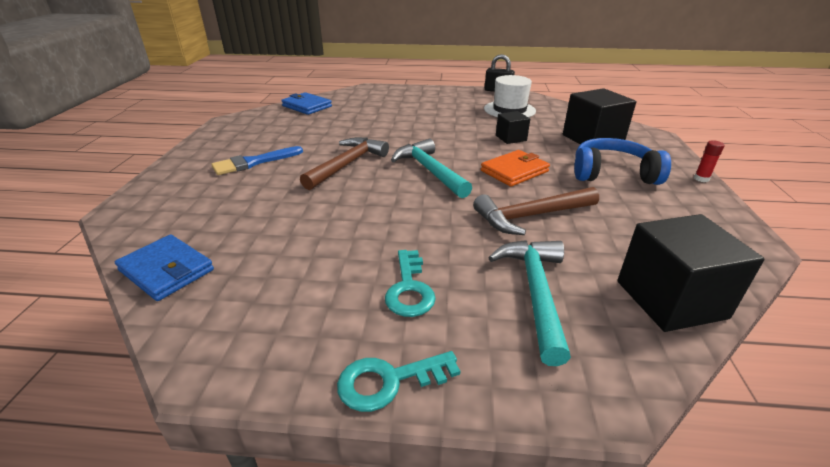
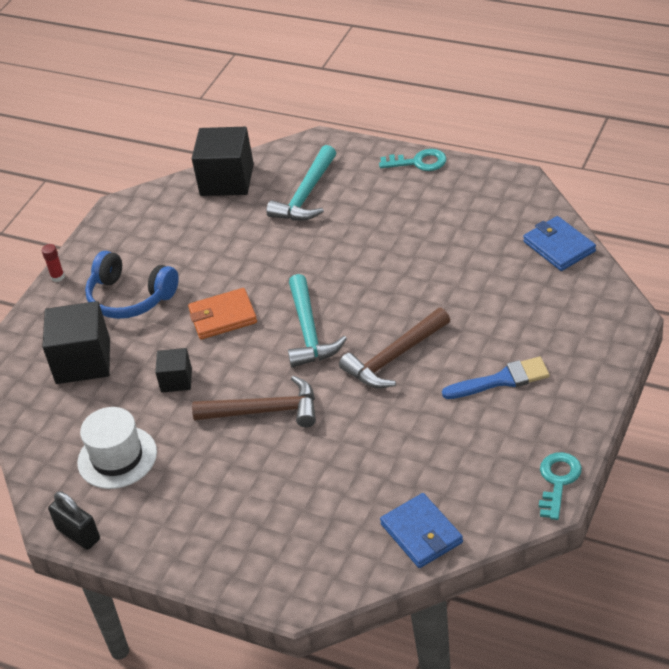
camera: 155 degrees left, 10 degrees up
turquoise key [385,250,436,317] -> turquoise key moved to [539,452,582,520]
brown hammer [473,187,599,235] -> brown hammer moved to [192,375,316,427]

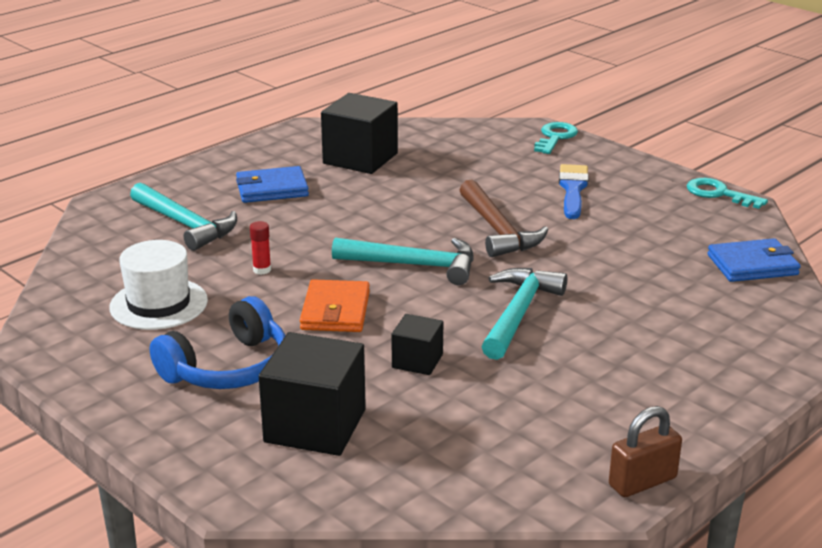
camera: 75 degrees left, 15 degrees down
red glue stick [42,244,65,282] -> red glue stick moved to [250,221,271,275]
black padlock [48,491,100,550] -> brown padlock [609,406,682,497]
white hat [77,407,157,489] -> white hat moved to [109,240,208,330]
black cube [192,127,254,196] -> black cube moved to [321,93,398,174]
brown hammer [192,375,316,427] -> turquoise hammer [481,268,567,360]
turquoise key [379,149,447,171] -> turquoise key moved to [534,122,578,154]
blue wallet [523,216,596,271] -> blue wallet moved to [236,166,309,203]

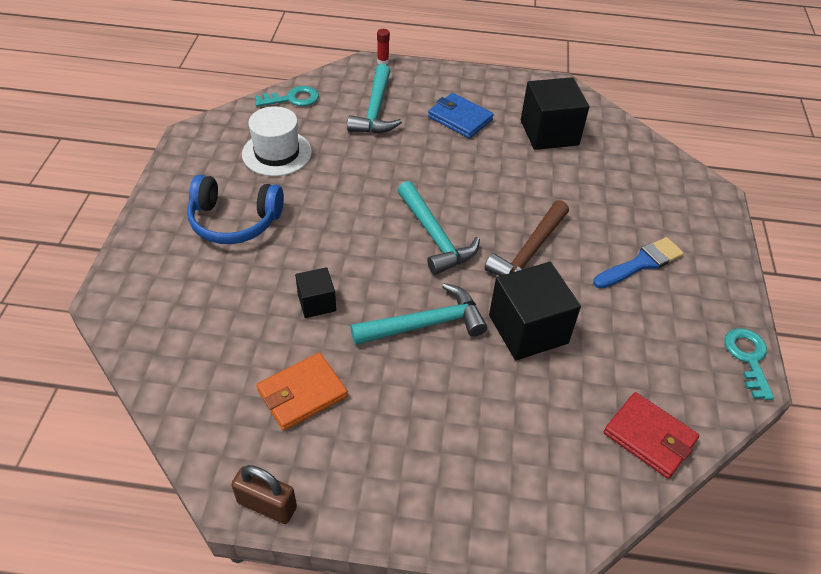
camera: 50 degrees right, 20 degrees up
red glue stick [250,221,271,275] -> red glue stick moved to [377,29,390,64]
black cube [259,332,366,456] -> black cube moved to [489,262,581,360]
orange wallet [300,279,370,332] -> orange wallet moved to [256,353,348,430]
turquoise key [534,122,578,154] -> turquoise key moved to [255,86,319,107]
blue wallet [707,238,801,282] -> red wallet [604,392,699,479]

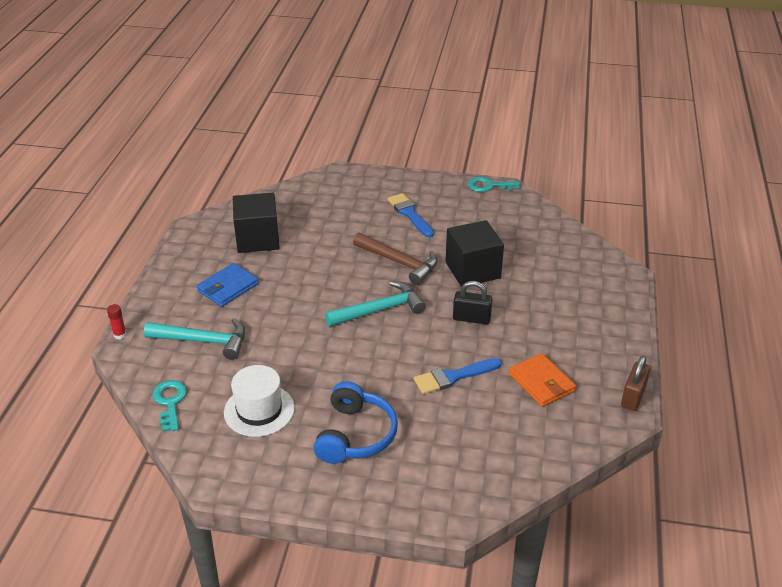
camera: 85 degrees left, 10 degrees down
black cube [295,267,336,318] -> blue brush [414,358,502,394]
turquoise hammer [351,283,487,345] -> black padlock [453,281,493,324]
red wallet [604,392,699,479] -> none

